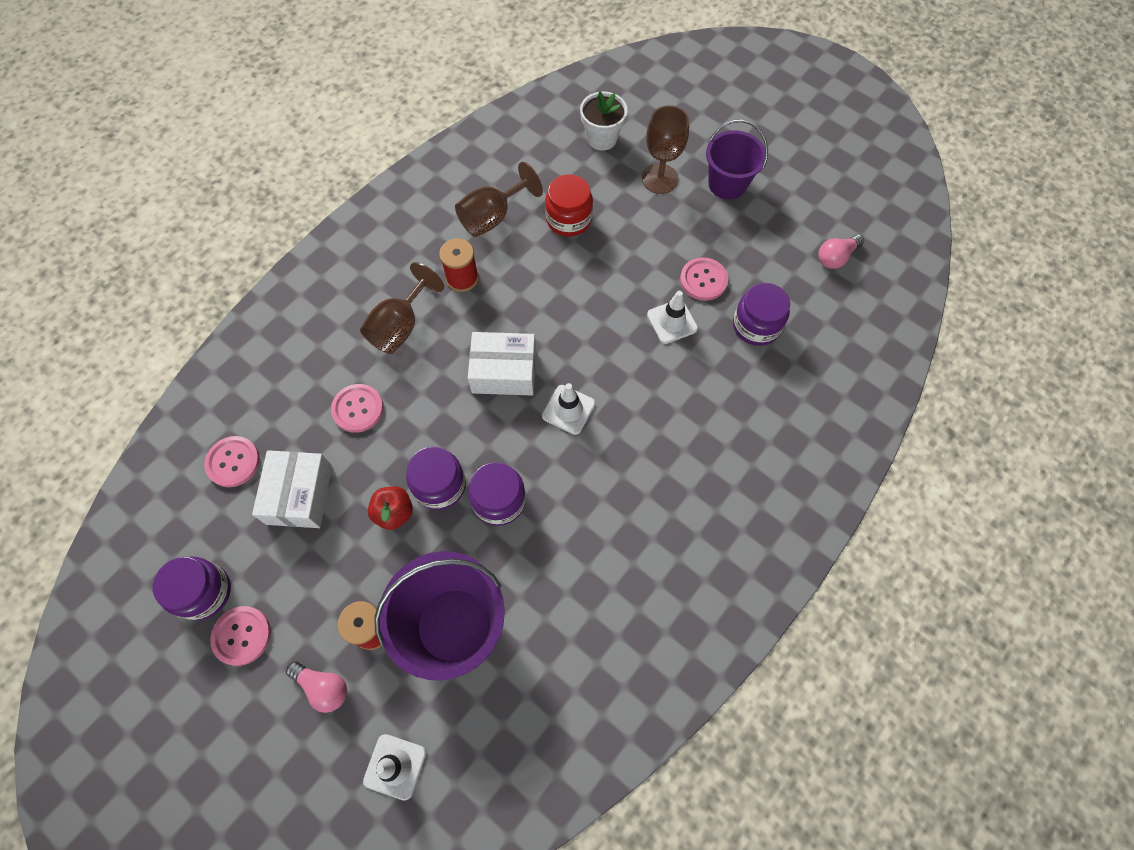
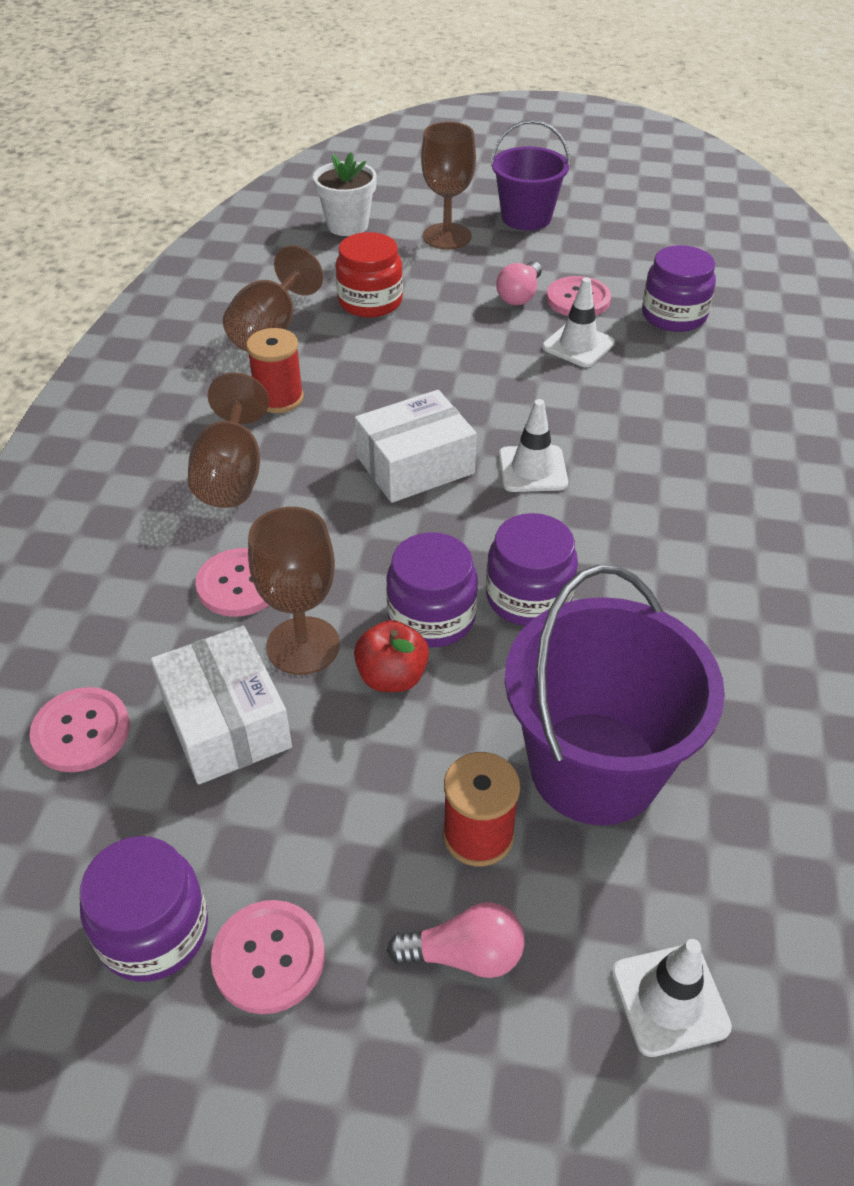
camera: 30 degrees left, 20 degrees down
pink light bulb [818,234,864,269] -> pink light bulb moved to [496,261,542,305]
none -> brown goblet [248,507,340,675]

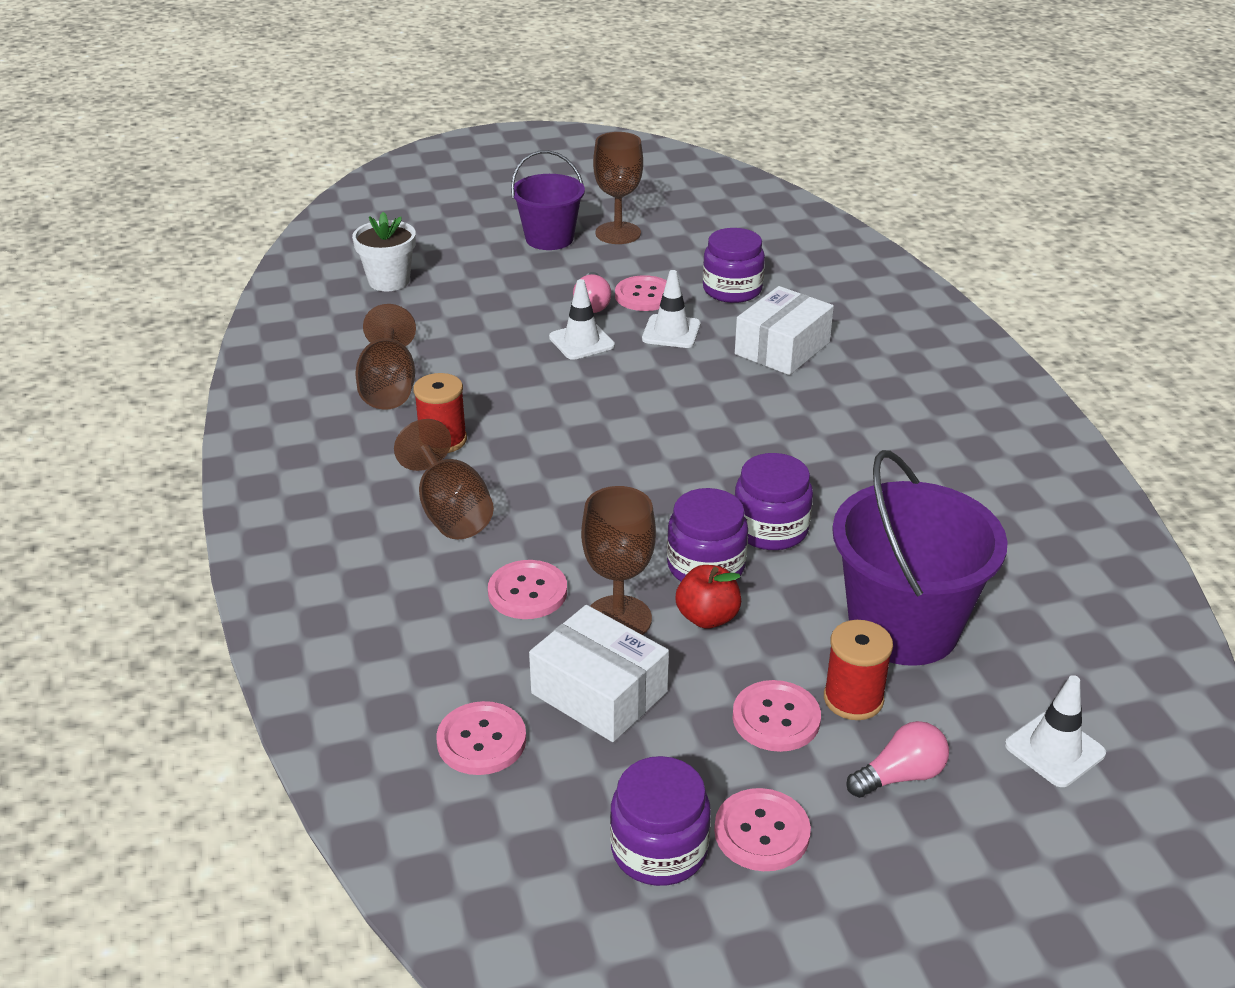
camera: 25 degrees left, 10 degrees down
red jar [335,232,403,318] -> none
white box [355,390,477,503] -> white box moved to [735,286,834,375]
brown goblet [421,122,476,249] -> brown goblet moved to [593,132,643,244]
white traffic cone [499,399,568,492] -> white traffic cone moved to [549,279,615,360]
none -> pink button [733,680,821,752]

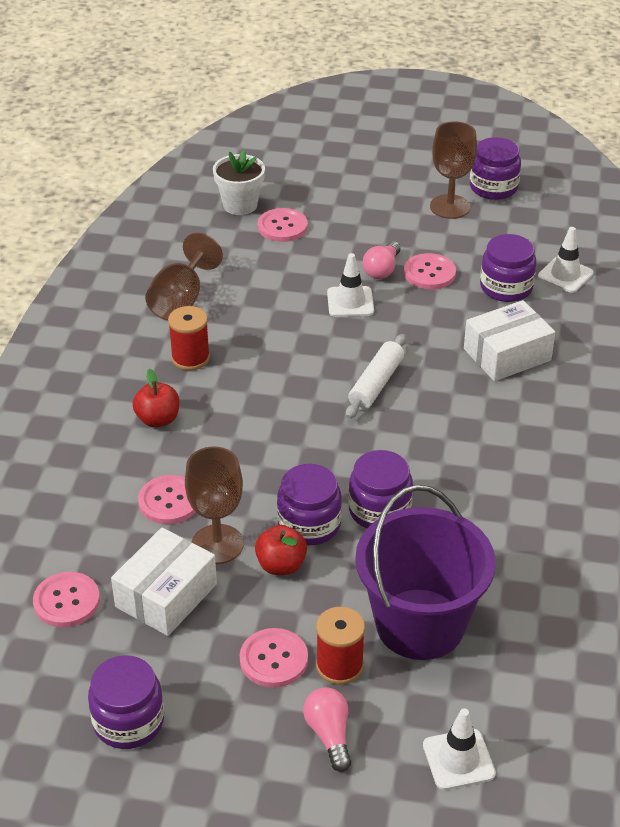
camera: 25 degrees right, 5 degrees up
brown goblet [394,419,494,539] -> red apple [133,369,179,427]
purple bucket [511,150,585,250] -> none
white box [529,605,669,742] -> white box turned 60 degrees clockwise [111,528,217,636]
white traffic cone [642,270,701,348] -> white traffic cone moved to [538,227,594,293]
pink button [714,788,811,871] -> pink button moved to [258,208,308,242]
pink light bulb [846,721,949,798] -> pink light bulb turned 105 degrees counterclockwise [303,687,351,772]
none -> white rolling pin [346,334,406,419]
none -> purple jar [470,137,521,200]

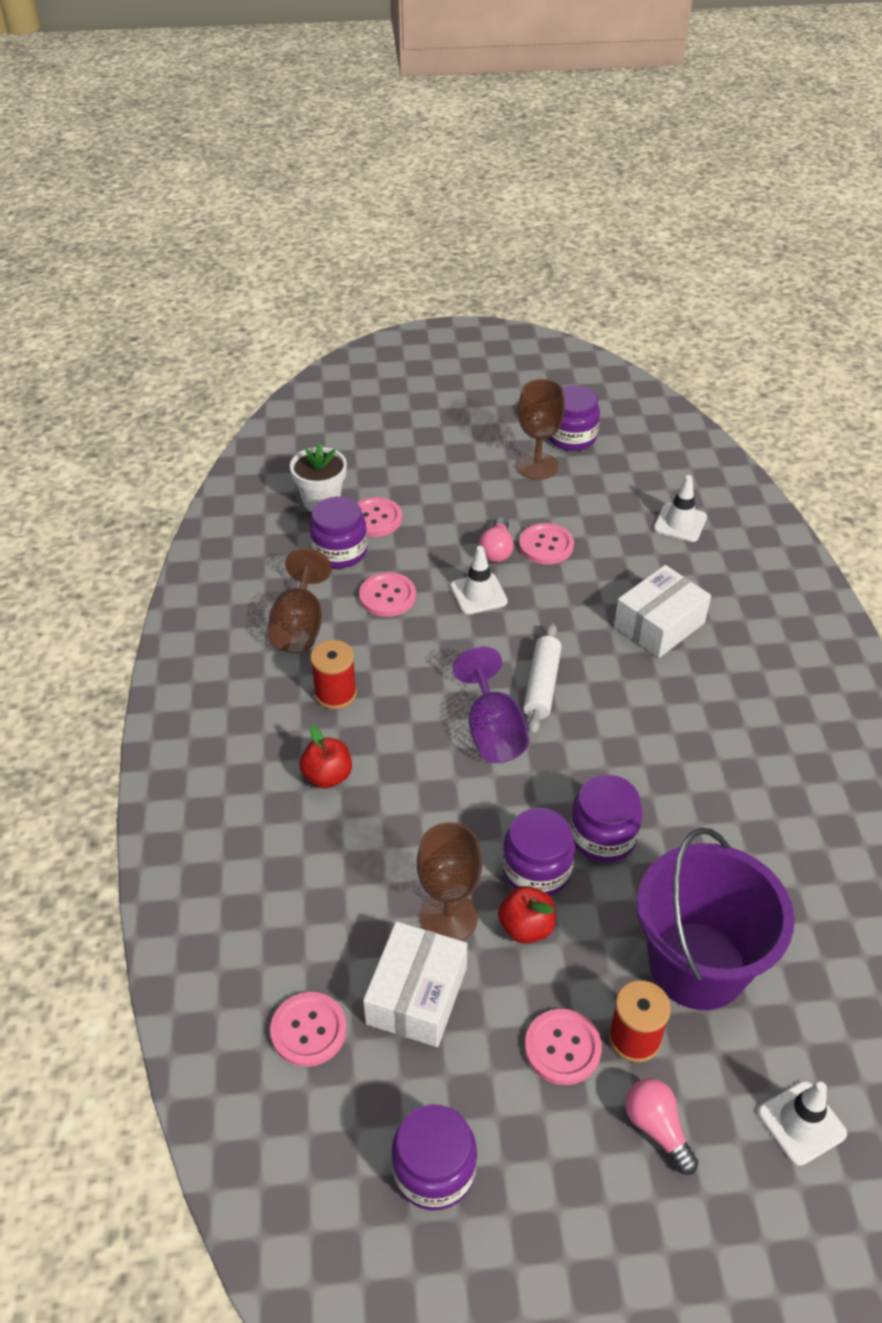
camera: 15 degrees left, 5 degrees up
pink button [138,475,196,524] -> pink button moved to [359,572,416,617]
purple jar [480,234,536,302] -> purple jar moved to [309,497,367,568]
none -> purple goblet [453,647,529,763]

